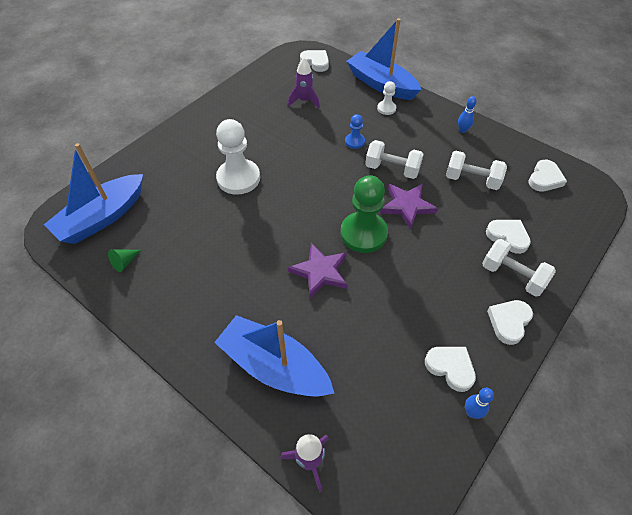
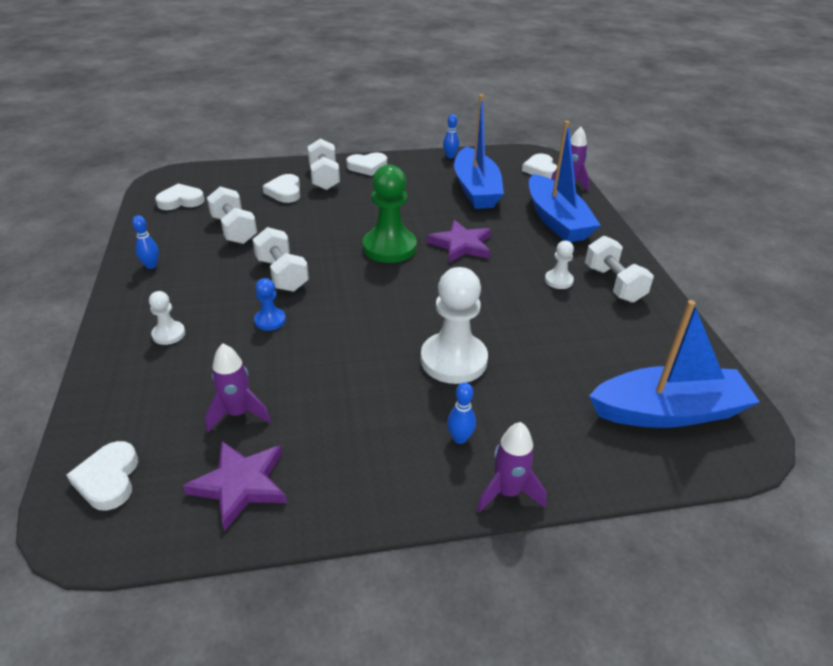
camera: 140 degrees left, 15 degrees down
green cone [108,249,141,272] -> none
blue boat [347,18,421,100] -> blue boat moved to [454,94,504,209]
purple star [380,184,438,229] -> purple star moved to [183,441,287,531]
white heart [425,347,476,392] -> white heart moved to [522,153,557,179]
none -> blue bowling pin [447,382,476,444]
none -> purple rocket [477,422,546,512]
none -> white pawn [545,241,574,289]
none -> white dumbbell [585,236,654,303]

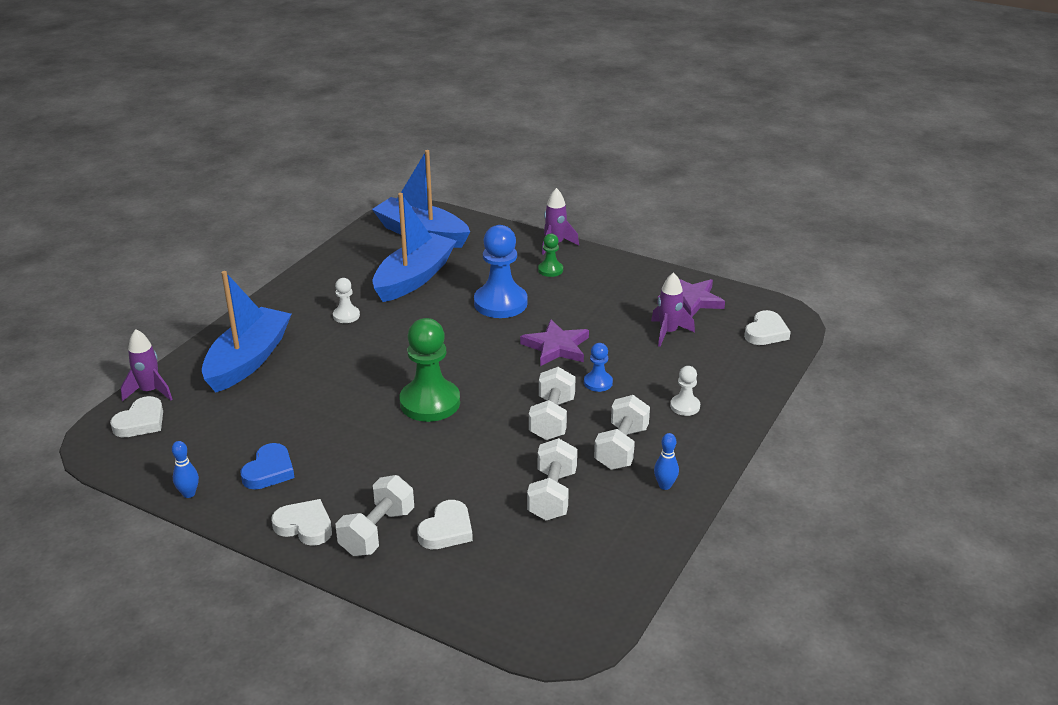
camera: 140 degrees left, 5 degrees down
white heart [155,183,205,210] -> none
white pawn [421,267,488,384] -> blue pawn [474,225,528,318]
purple star [427,220,491,263] -> purple star moved to [520,319,589,366]
blue bowling pin [447,382,476,444] -> green pawn [538,234,563,277]
blue boat [454,94,504,209] -> blue boat moved to [373,193,457,302]
white dumbbell [585,236,654,303] -> white dumbbell moved to [594,395,650,470]
none -> blue heart [240,443,295,490]

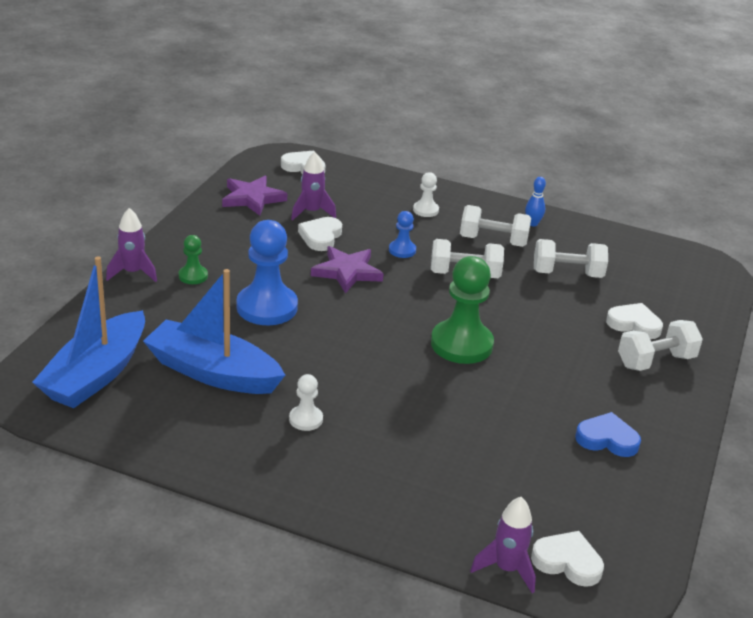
camera: 100 degrees left, 0 degrees up
blue bowling pin [172,441,199,498] -> none
blue boat [202,271,291,392] -> none
white heart [272,499,332,546] -> white heart moved to [298,217,342,251]
white dumbbell [335,475,414,556] -> white dumbbell turned 45 degrees counterclockwise [618,320,703,371]

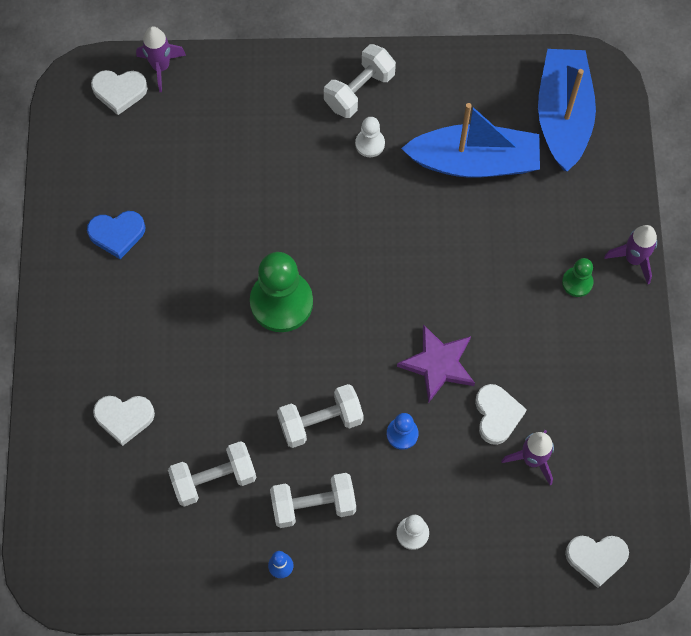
camera: 160 degrees right, 35 degrees up
purple star [222,175,287,216] -> none
blue pawn [237,220,298,325] -> none
white dumbbell [618,320,703,371] -> white dumbbell moved to [324,44,396,118]

